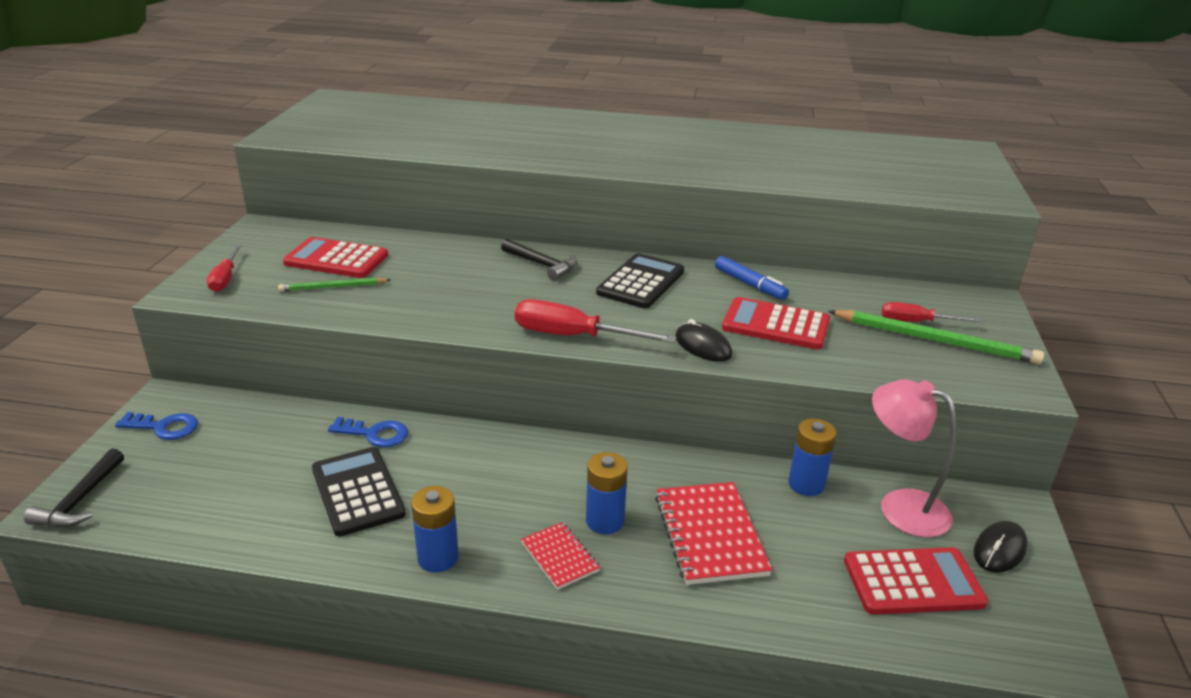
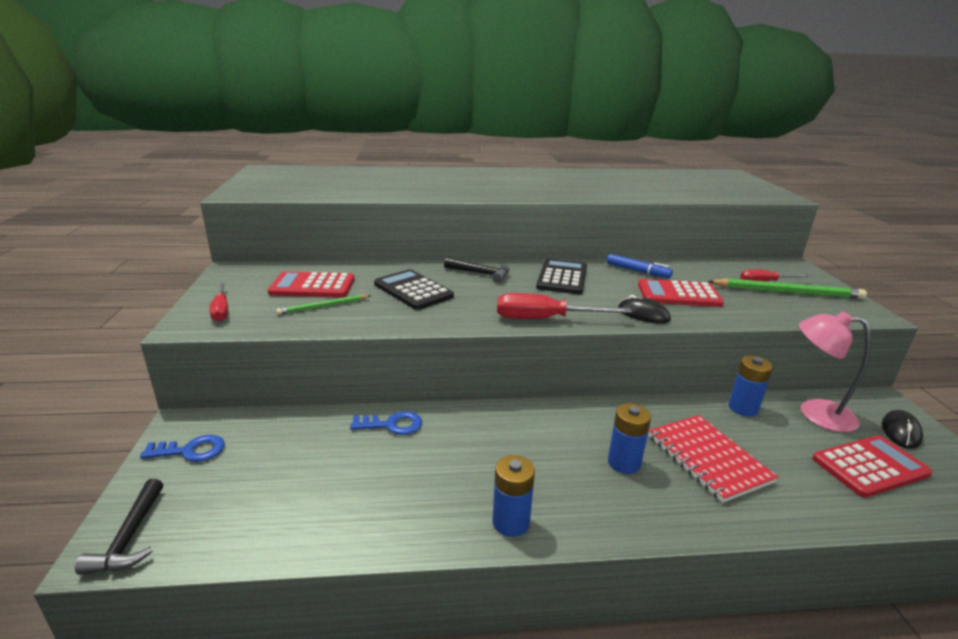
camera: 15 degrees left, 5 degrees down
black calculator [312,447,406,537] -> black calculator moved to [374,269,454,310]
red notebook [521,522,600,590] -> none

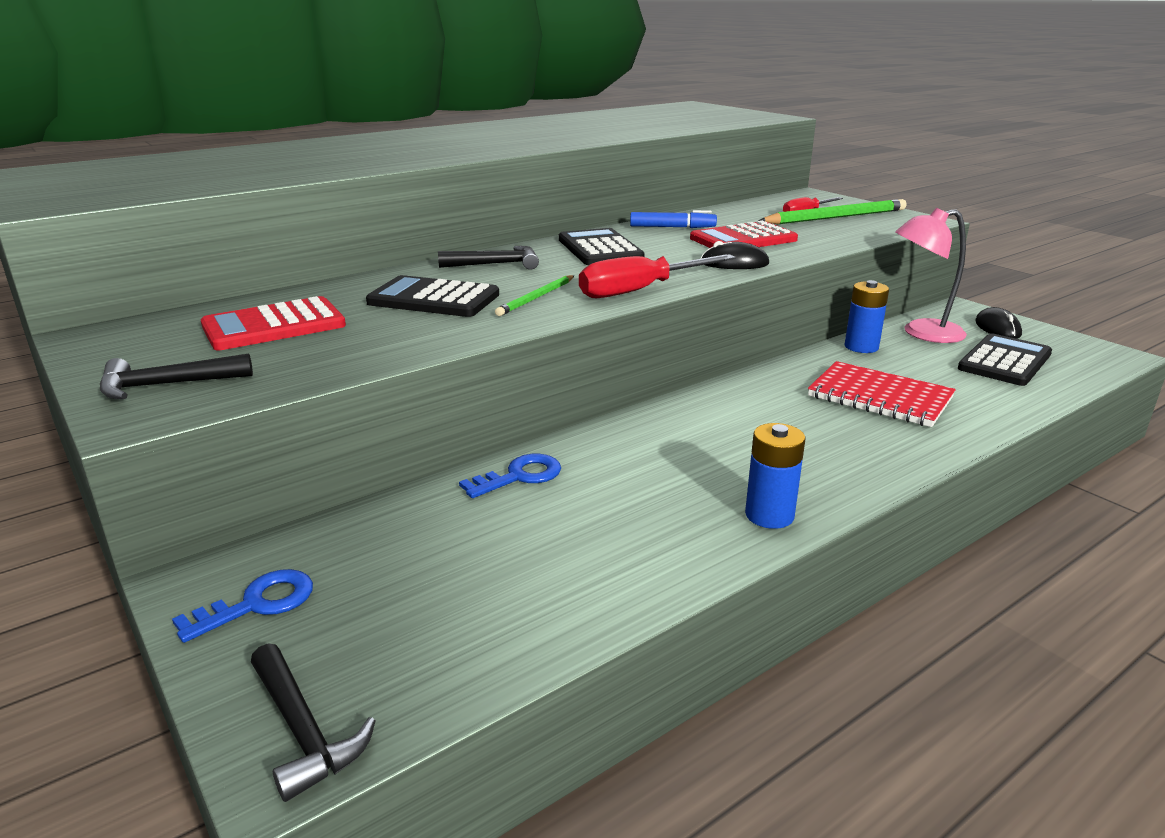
camera: 30 degrees left, 0 degrees up
red screwdriver [210,282,228,321] -> black hammer [100,354,253,399]
green pencil [276,295,371,315] -> green pencil moved to [495,275,574,316]
blue battery [608,403,651,474] -> none
red calculator [812,435,932,498] -> black calculator [958,333,1052,386]

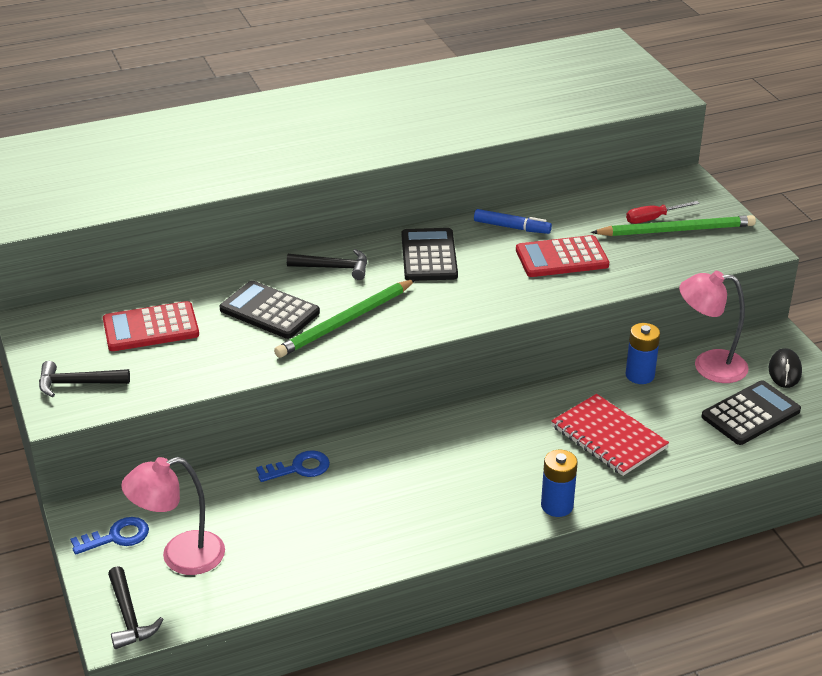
camera: 15 degrees right, 10 degrees up
green pencil [495,275,574,316] -> green pencil [274,279,416,358], size x1.77
red screwdriver [579,254,736,298] -> none
black mouse [700,241,769,269] -> none
blue battery [745,423,805,529] -> blue battery moved to [541,450,578,517]
none -> pink lamp [121,457,225,575]

